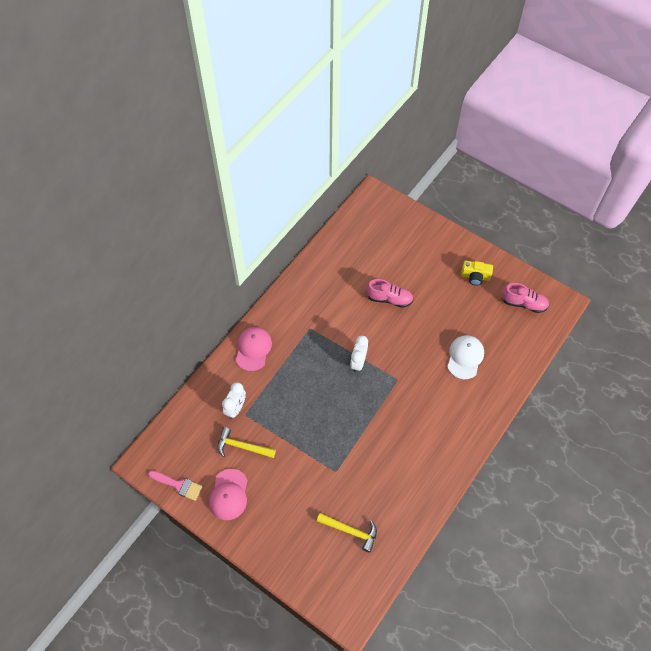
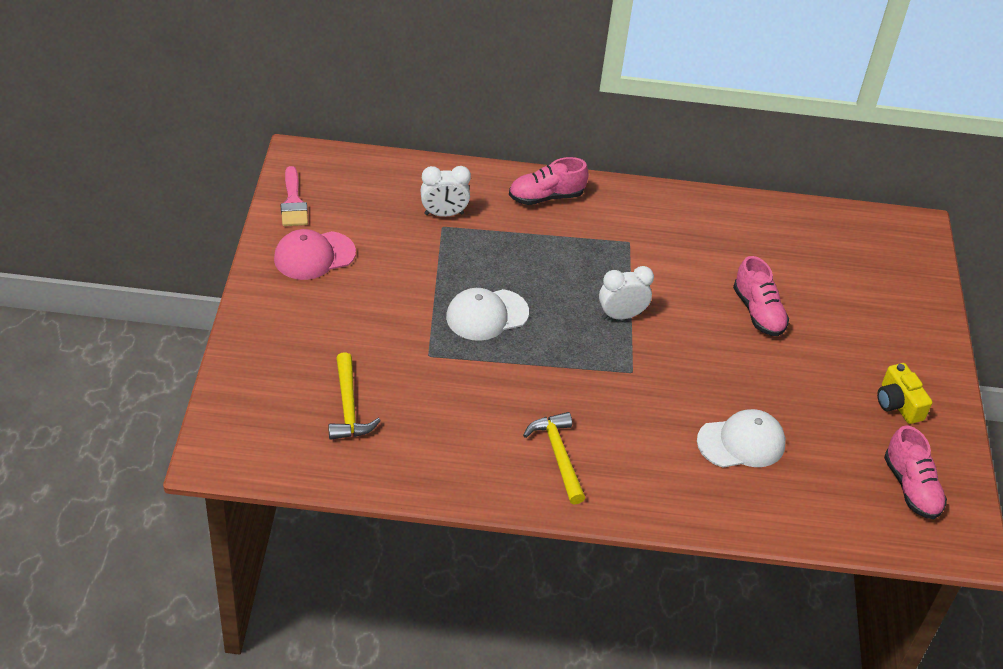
camera: 55 degrees right, 15 degrees down
yellow hammer [218,427,276,458] -> yellow hammer moved to [523,412,585,504]
pink cap [236,327,272,371] -> pink shoe [509,157,589,205]
none -> white cap [446,288,529,341]

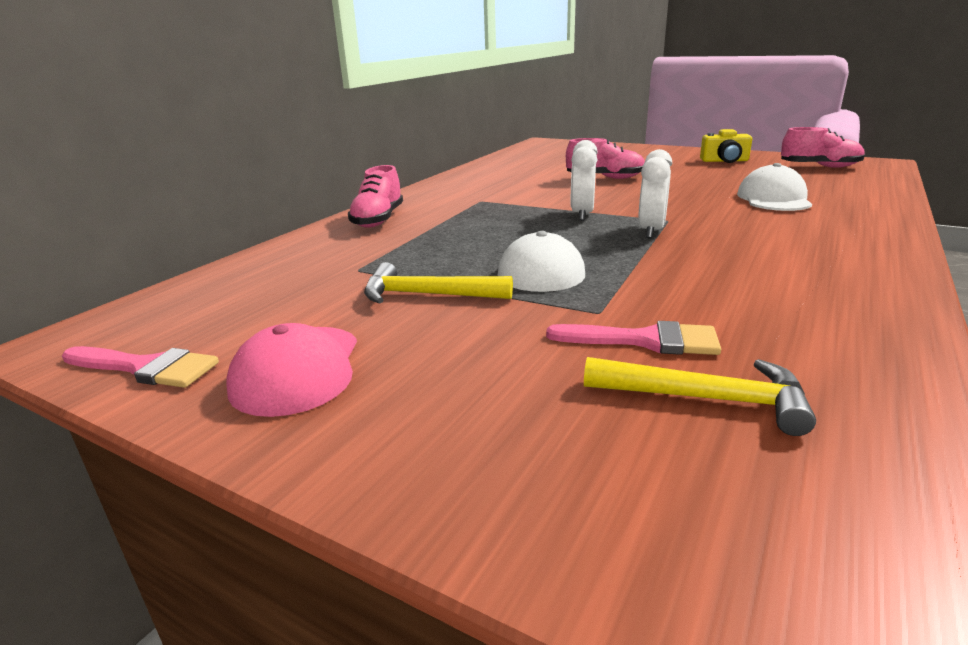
camera: 60 degrees left, 20 degrees down
white clock [420,166,471,217] -> white clock moved to [638,149,672,238]
yellow hammer [523,412,585,504] -> yellow hammer moved to [364,262,513,304]
none -> pink brush [546,321,721,355]

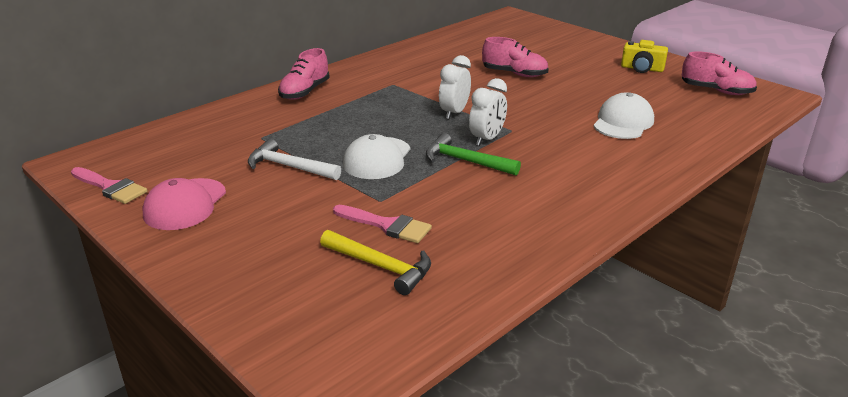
camera: 15 degrees right, 5 degrees up
yellow hammer [364,262,513,304] -> white hammer [248,139,341,180]
none -> green hammer [426,133,521,176]

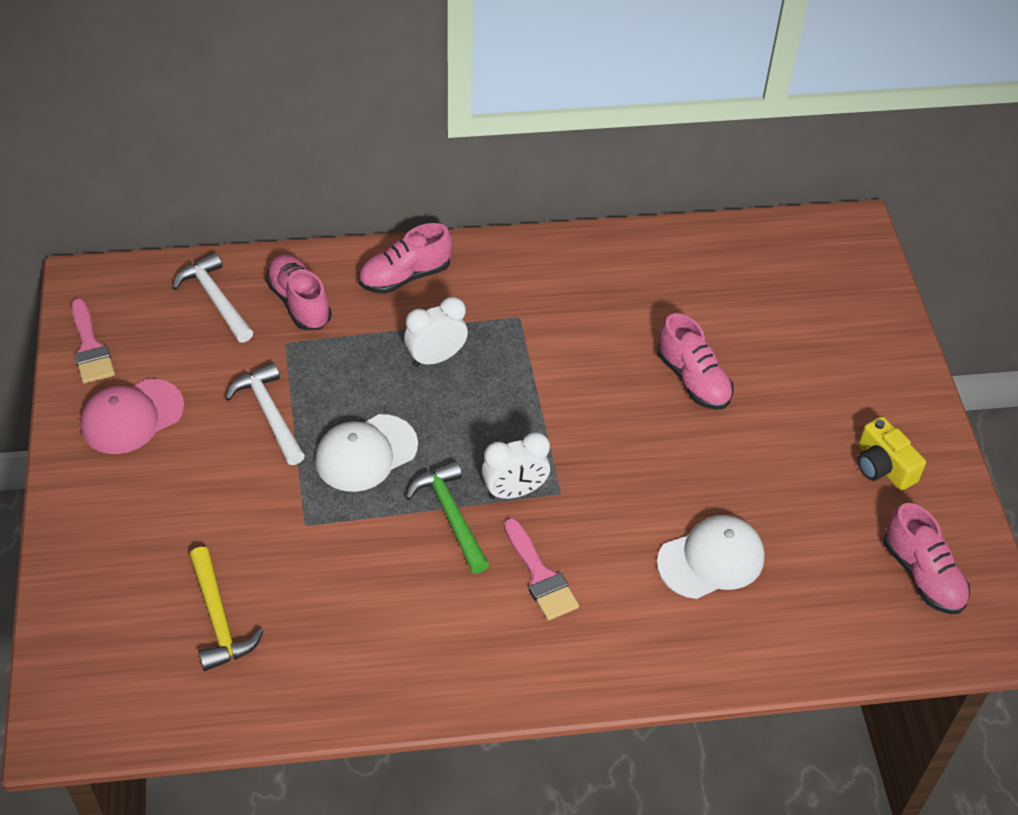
camera: 35 degrees right, 20 degrees up
pink brush [333,205,432,243] -> pink brush moved to [504,518,579,621]
white clock [439,55,471,119] -> white clock moved to [404,297,468,367]
none -> white hammer [172,252,253,343]
none -> pink shoe [266,254,332,330]

